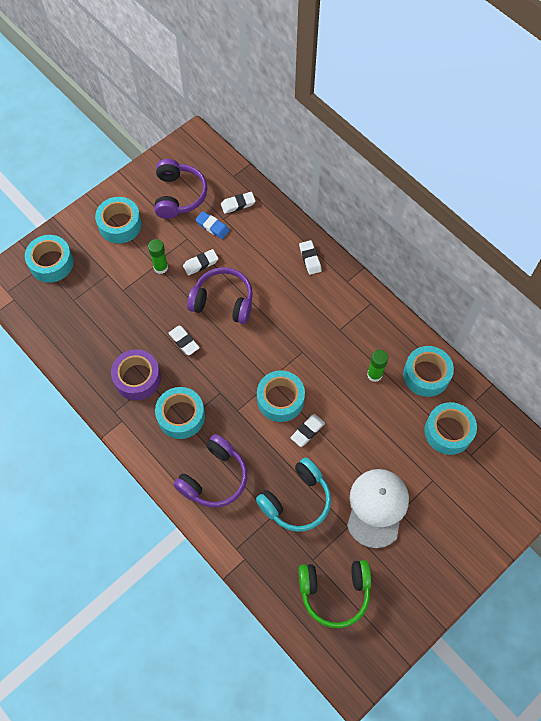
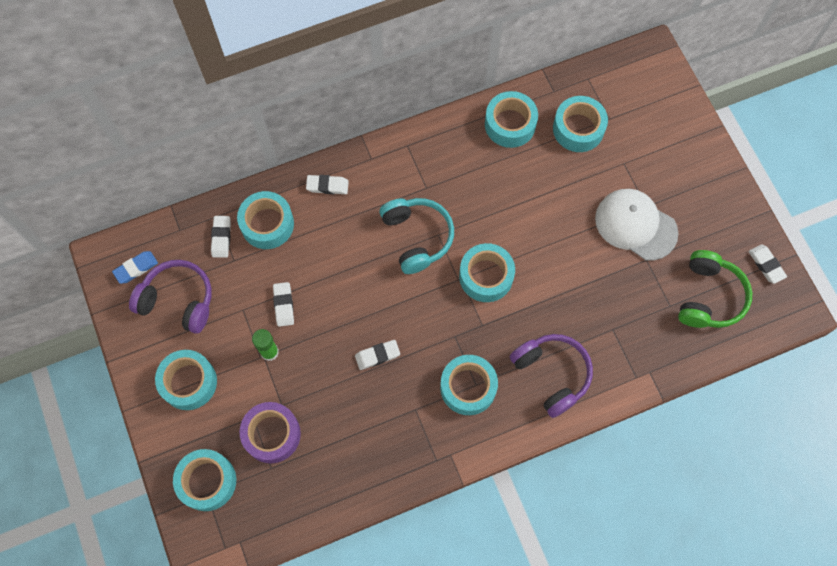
camera: 70 degrees left, 5 degrees up
purple tape [111,349,161,400] -> purple tape moved to [240,402,301,463]
purple headphones [187,267,253,324] -> none
blue eraser [195,211,230,239] -> blue eraser moved to [112,251,158,284]
turquoise headphones [256,457,331,532] -> turquoise headphones moved to [379,198,454,274]
white eraser [291,414,325,447] -> white eraser moved to [749,244,787,284]
green glue stick [367,350,388,382] -> none
none -> turquoise tape [237,191,294,249]

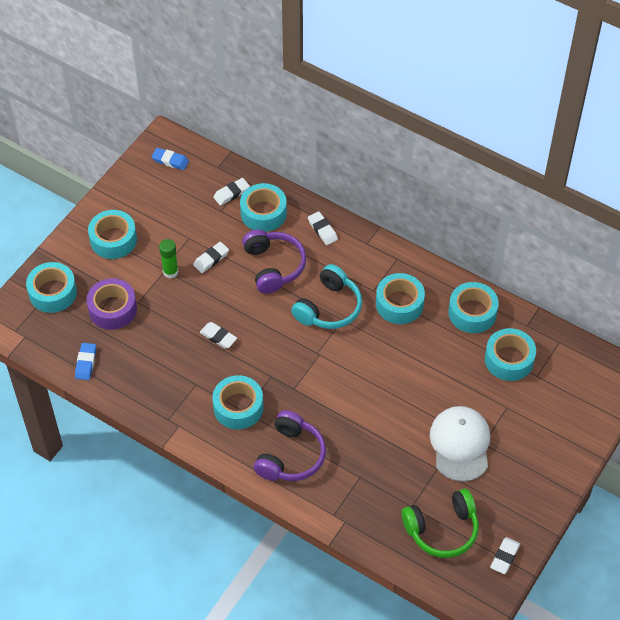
camera: 55 degrees right, 15 degrees down
purple headphones [129,260,212,334] -> purple headphones moved to [242,229,306,294]
turquoise tape [459,243,515,302] -> turquoise tape moved to [376,273,425,324]
none -> blue eraser [75,343,96,380]

